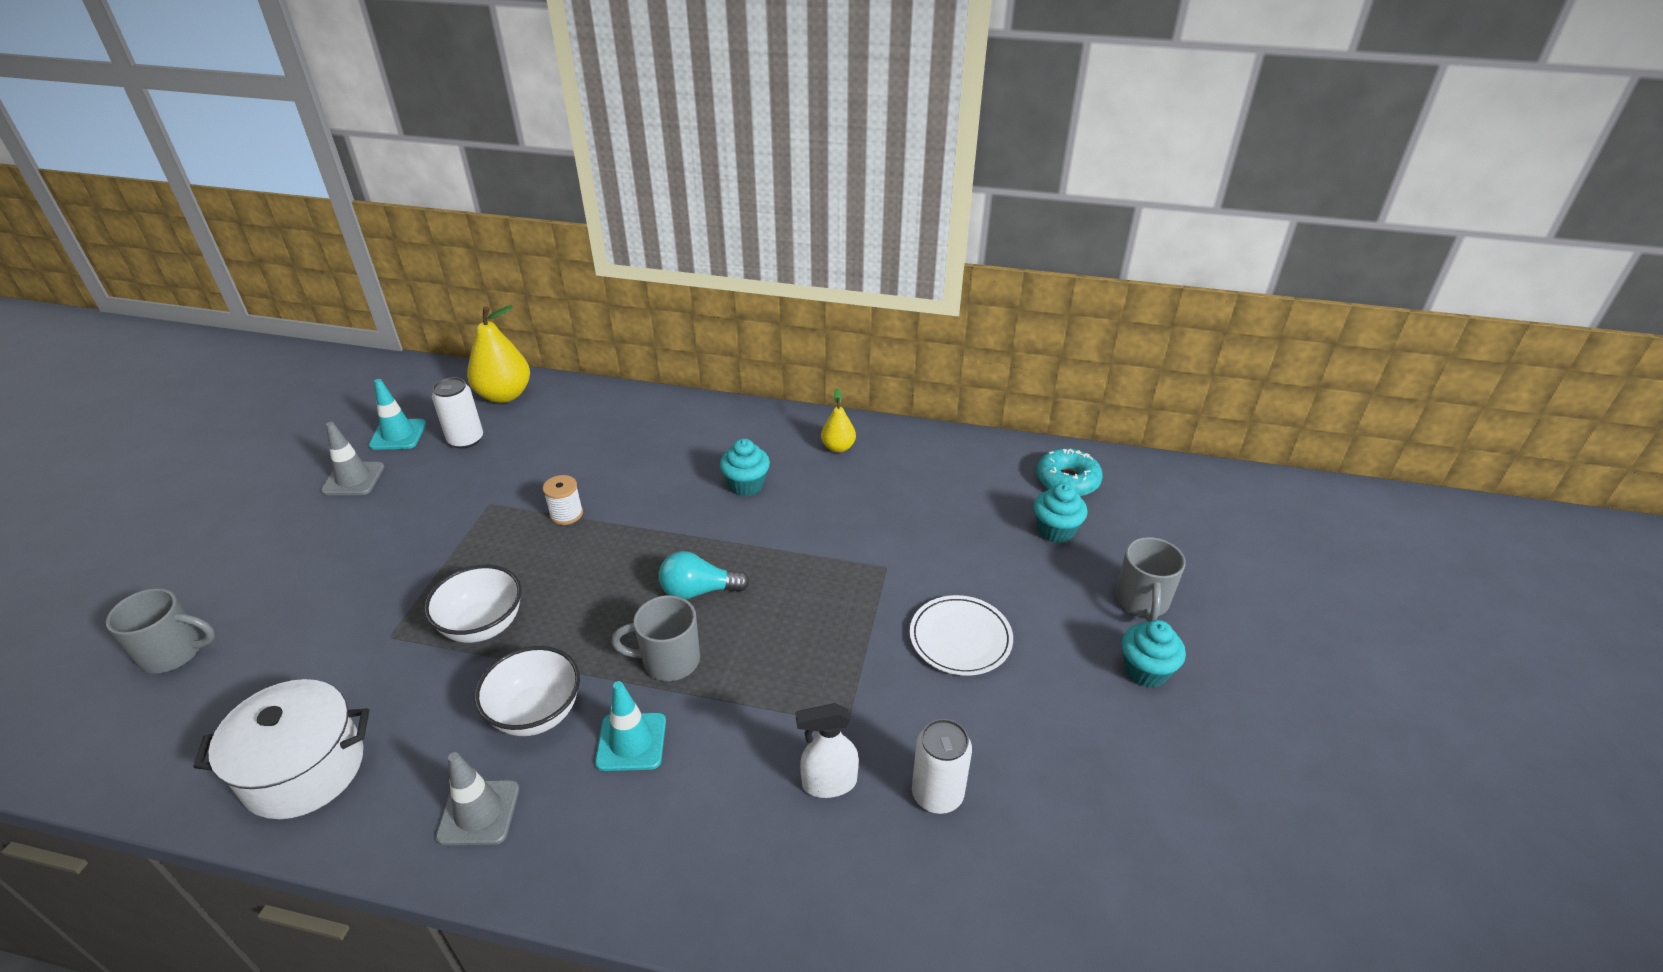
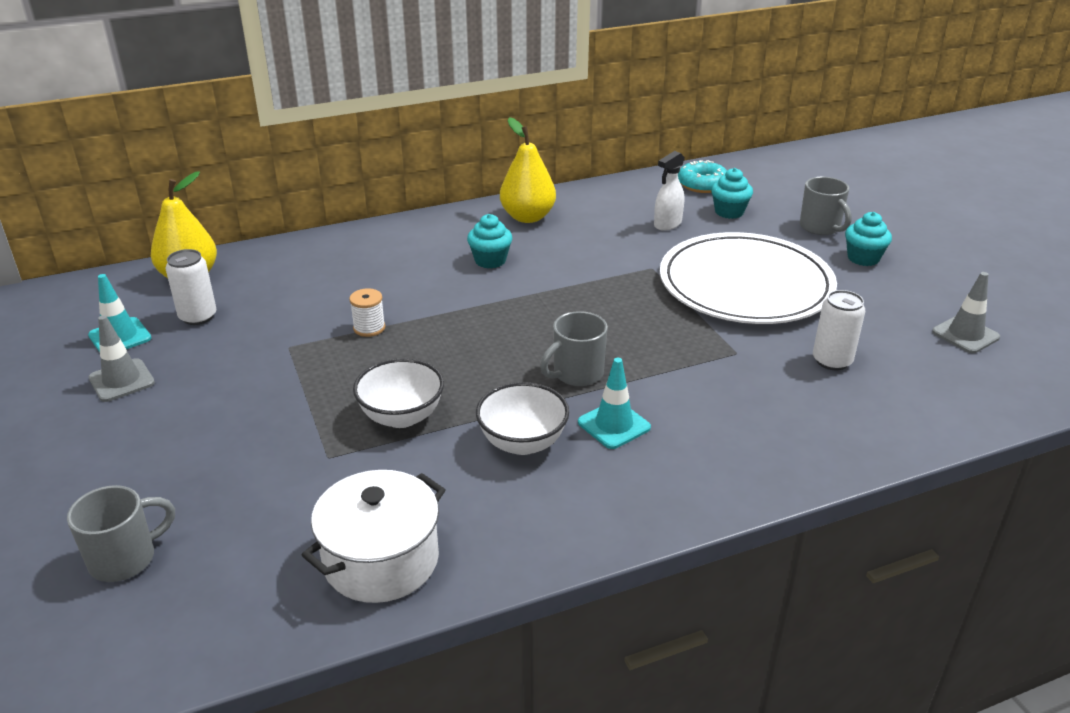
camera: 35 degrees left, 5 degrees down
grey traffic cone [436,752,519,845] -> grey traffic cone moved to [932,272,1000,353]
turquoise light bulb [659,551,750,599] -> none
white spray bottle [796,703,859,798] -> white spray bottle moved to [654,151,685,231]
yellow pear [821,388,856,453] -> yellow pear [500,117,556,223], size x1.82
white plate [910,595,1013,676] -> white plate [660,232,837,324], size x2.12

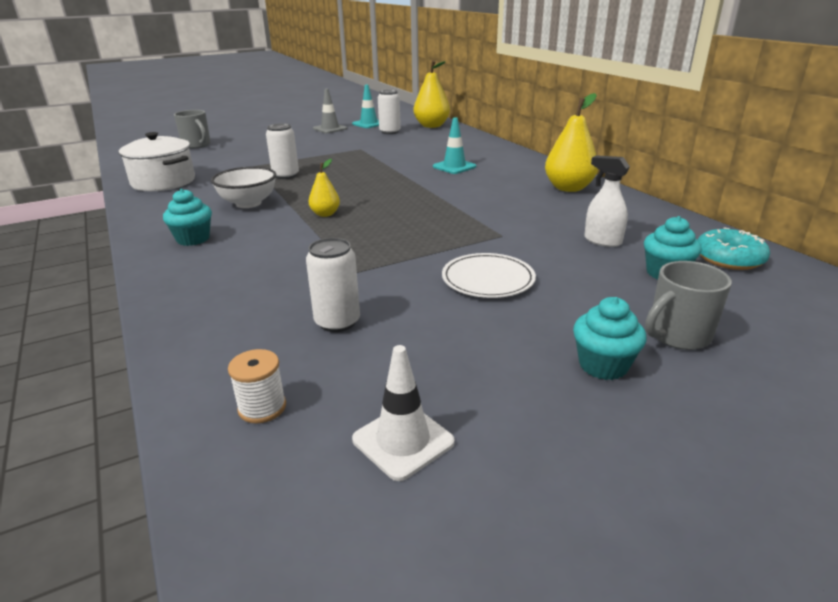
camera: 85 degrees right, 5 degrees down
white spool [349,288,385,337] -> white spool moved to [228,349,286,423]
white bowl [353,358,444,428] -> white can [266,123,299,179]
turquoise cupcake [467,214,512,268] -> turquoise cupcake moved to [163,189,212,246]
grey mug [540,311,608,386] -> yellow pear [309,159,340,217]
turquoise traffic cone [578,358,651,449] -> turquoise traffic cone moved to [433,117,476,174]
white plate [660,232,837,324] -> white plate [442,253,536,298], size x0.47
grey traffic cone [932,272,1000,353] -> white traffic cone [352,345,455,481]

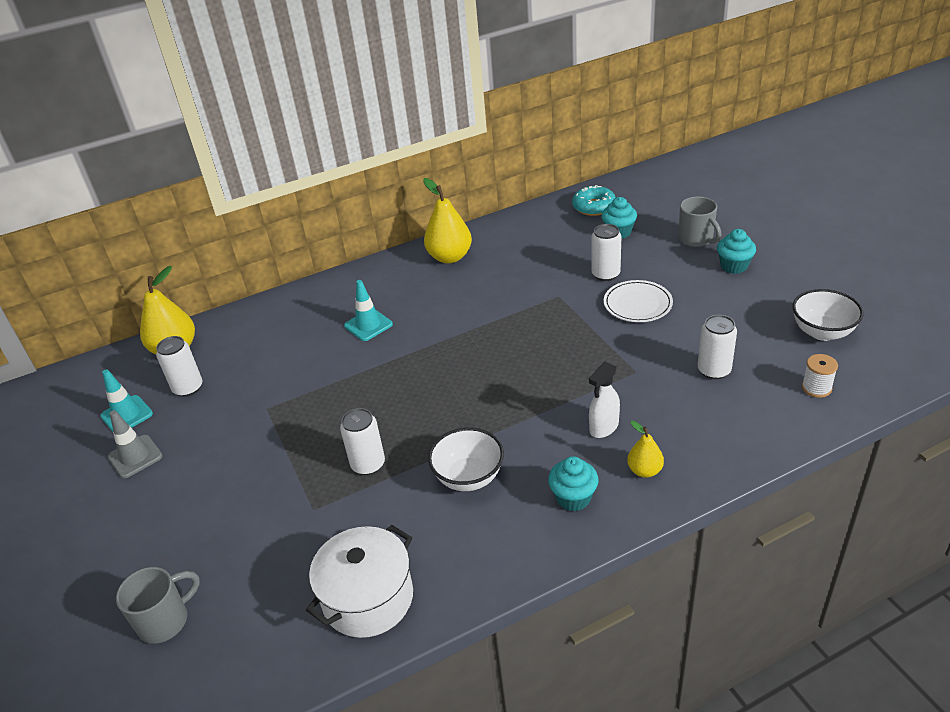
camera: 85 degrees left, 10 degrees up
yellow pear [309,159,340,217] -> yellow pear moved to [627,421,664,478]
white traffic cone [352,345,455,481] -> white bowl [792,289,864,341]
white spray bottle [584,155,630,247] -> white spray bottle moved to [589,362,620,438]
none -> white can [592,224,621,281]

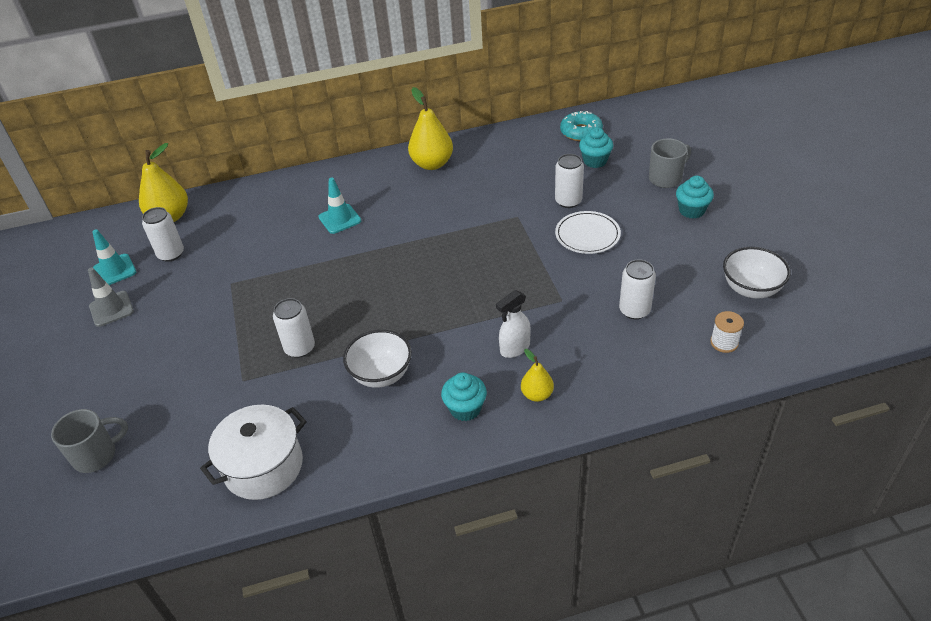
camera: 10 degrees right, 5 degrees up
grey mug [678,197,721,247] -> grey mug turned 105 degrees counterclockwise [649,138,691,188]

